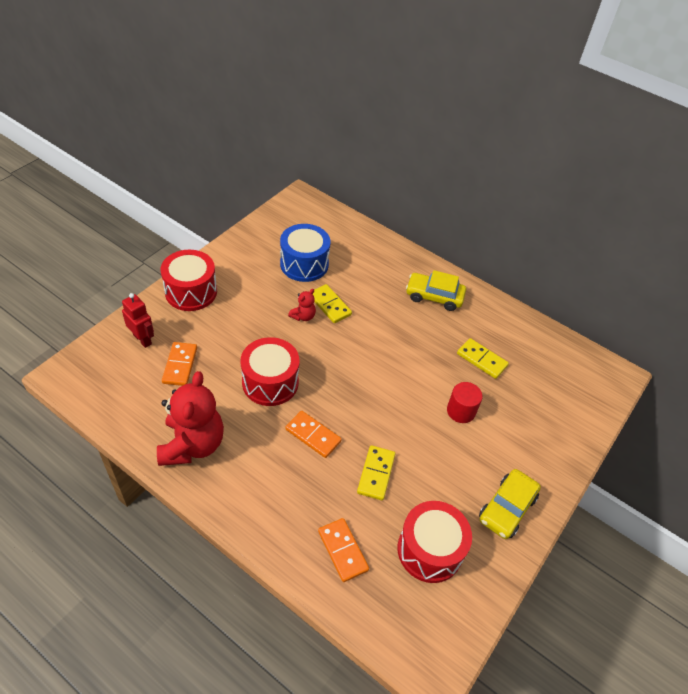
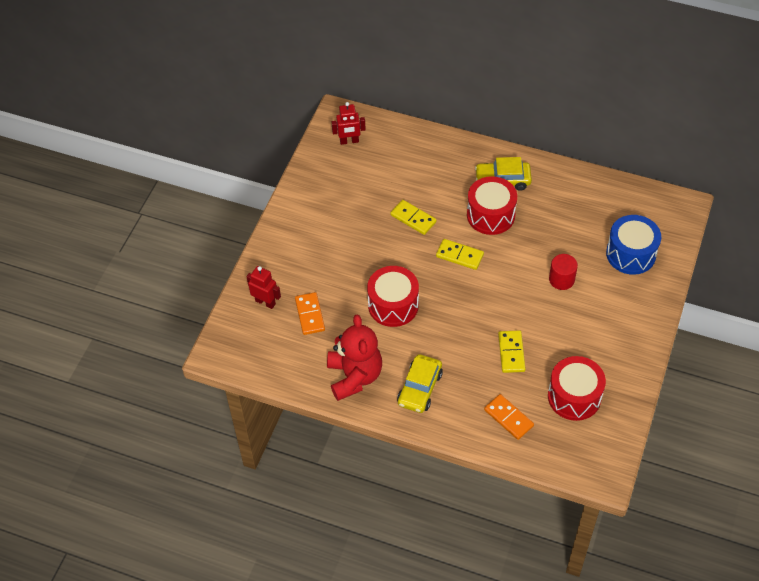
camera: 10 degrees left, 5 degrees up
red drum [161,250,217,311] -> red drum moved to [467,176,517,235]
blue drum [280,224,330,282] -> blue drum moved to [606,215,661,275]
orange domino [285,411,342,458] -> none
red teddy bear [288,289,316,321] -> none
yellow domino [457,338,509,379] -> yellow domino moved to [436,239,484,270]
yellow car [479,469,541,539] -> yellow car moved to [397,354,443,413]
none -> red robot [332,102,366,145]

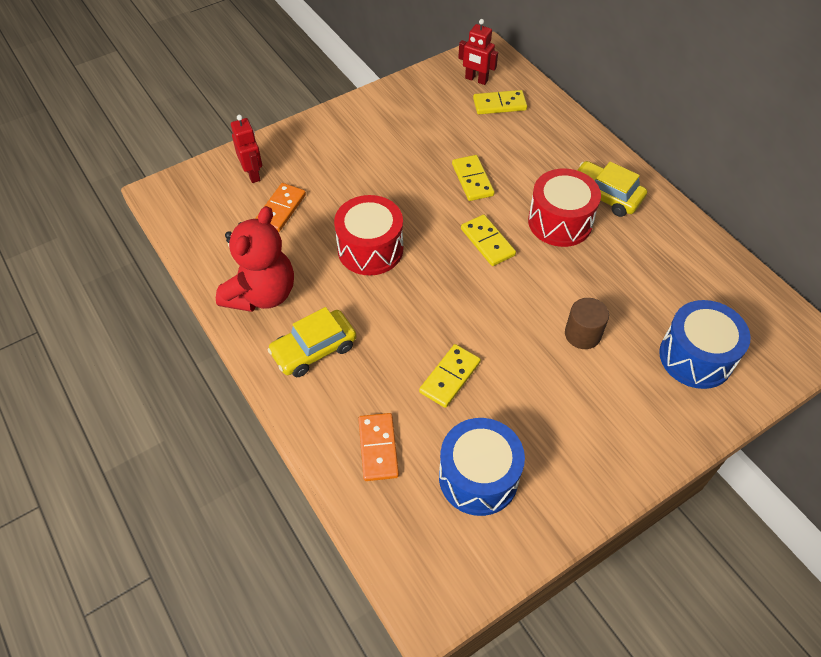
camera: 35 degrees right, 0 degrees up
red drum [548,356,606,421] -> blue drum [439,418,525,516]
red cylinder [549,254,578,290] -> brown cylinder [565,298,609,349]
none -> yellow domino [473,90,527,114]

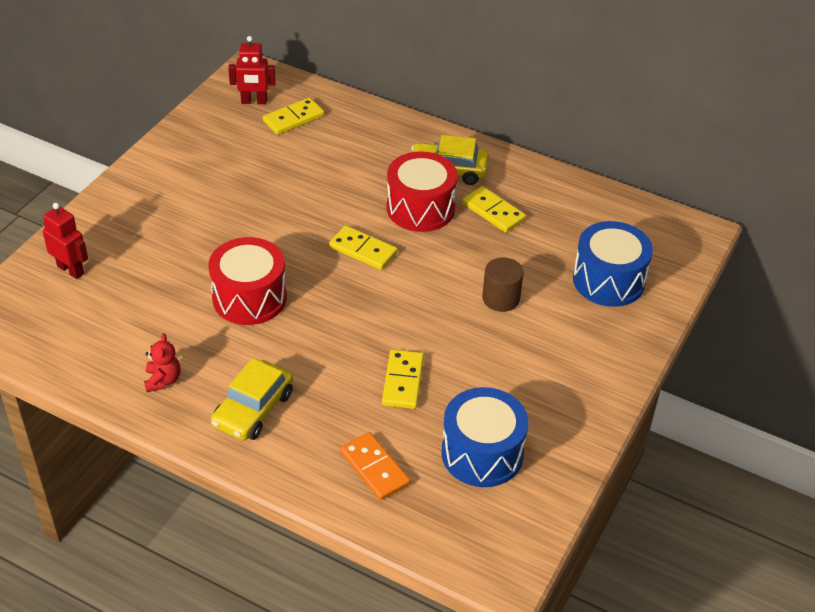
camera: 30 degrees left, 10 degrees down
red teddy bear [216,206,294,312] -> red teddy bear [144,333,180,392], size x0.45
orange domino [255,183,306,232] -> none
yellow domino [452,155,495,201] -> yellow domino moved to [462,186,526,233]

